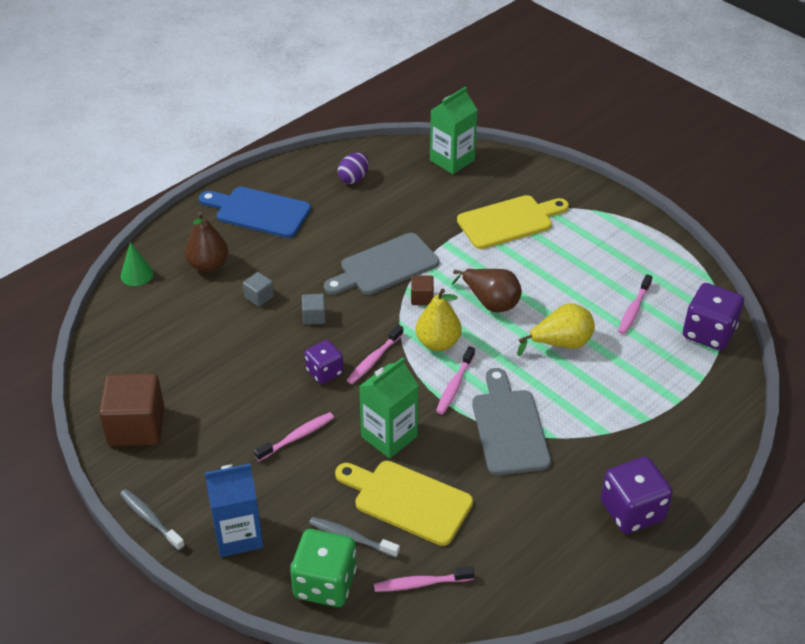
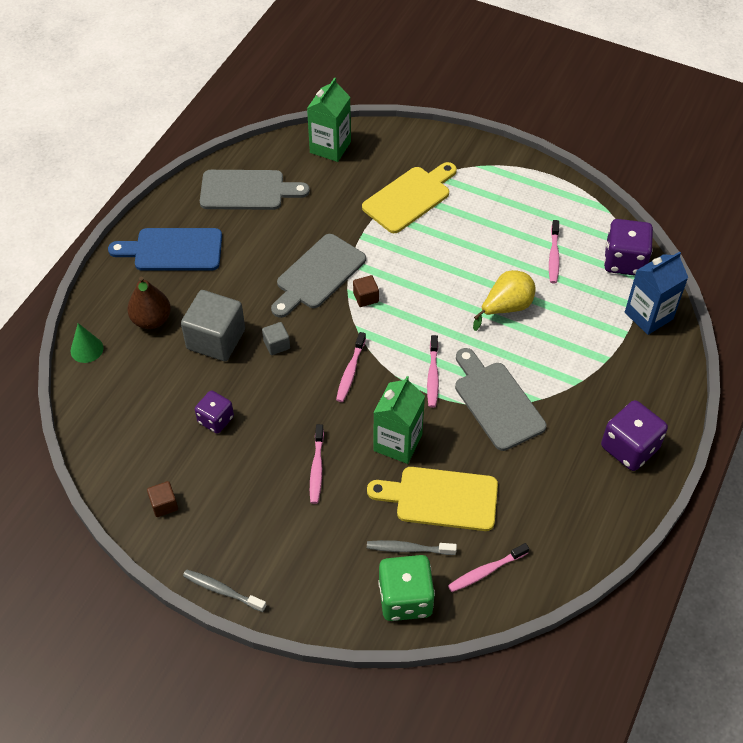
camera: 20 degrees left, 10 degrees up
brown cube [99,373,165,446] -> brown cube [147,481,178,517], size x0.46
blue carton [205,464,263,557] -> blue carton moved to [625,252,688,335]
grey cube [243,272,274,307] -> grey cube [181,290,245,361], size x2.15
pink toothbrush [254,412,334,461] -> pink toothbrush turned 150 degrees clockwise [310,424,324,504]
purple dice [305,340,344,384] -> purple dice moved to [195,390,234,434]
purple egg [337,153,369,184] -> grey cutting board [200,170,310,210]
yellow pear [416,289,461,351] -> none
brown pear [451,269,522,312] -> none

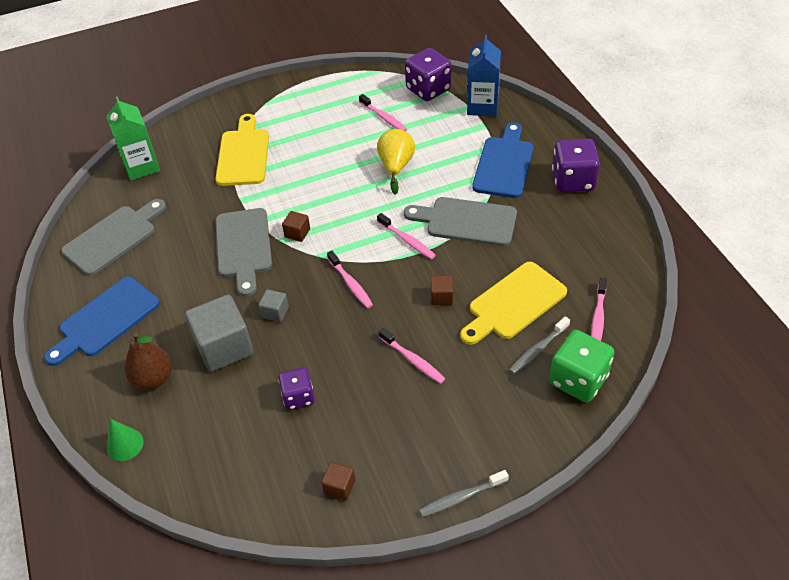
camera: 45 degrees left, 5 degrees down
green carton [373,376,425,464] -> brown cube [431,275,453,305]
none -> blue cutting board [472,122,533,198]

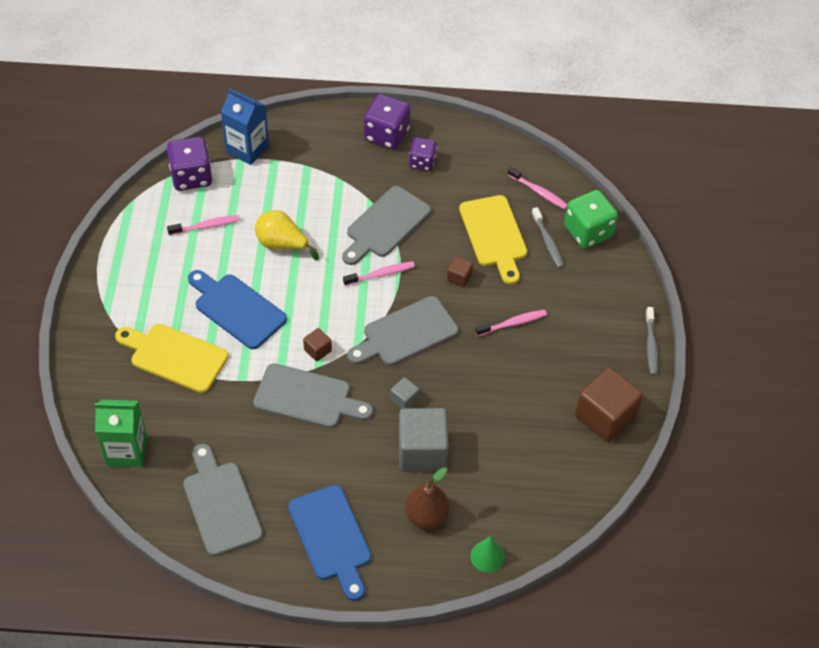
camera: 70 degrees left, 5 degrees up
purple dice [278,367,315,410] -> purple dice moved to [409,138,437,171]
brown cube [321,462,355,501] -> brown cube [575,368,643,442], size x2.15
pink toothbrush [327,251,373,308] -> grey cutting board [347,296,458,366]
blue cutting board [472,122,533,198] -> blue cutting board moved to [188,270,287,349]

